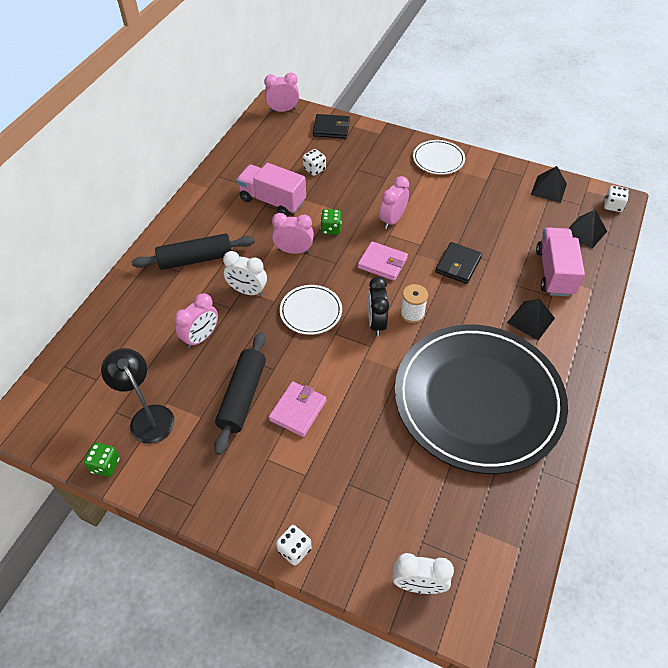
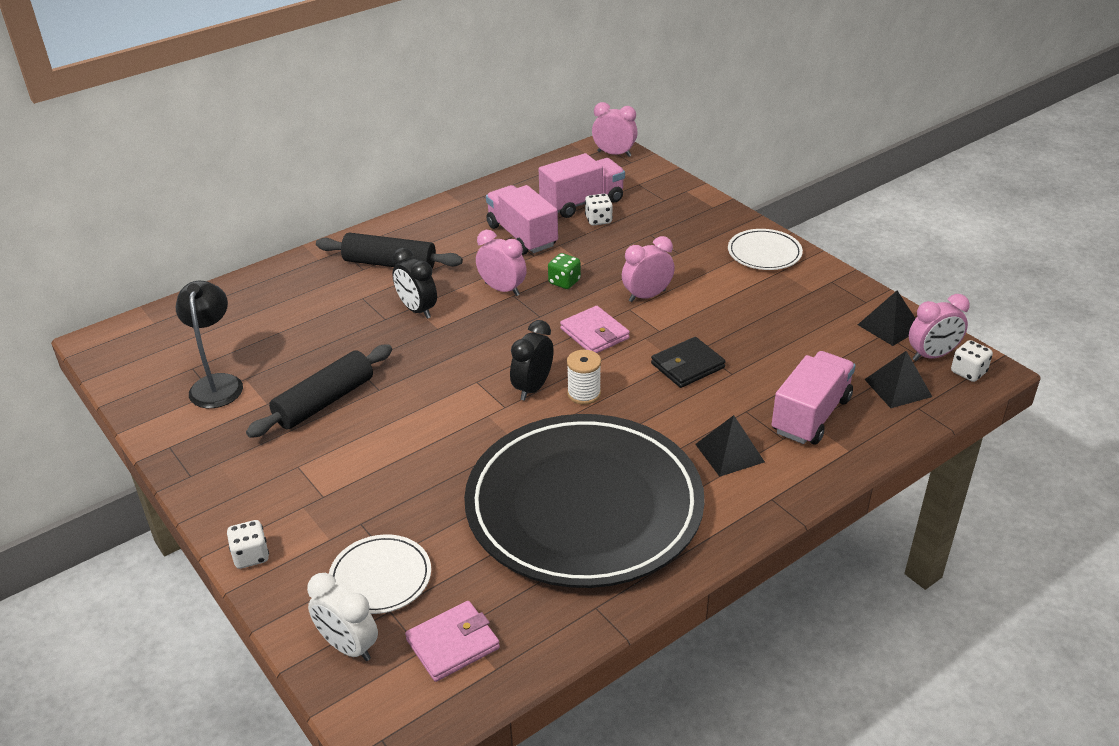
camera: 30 degrees right, 15 degrees down
green dice [84,443,120,477] -> none
pink clock [175,293,218,348] -> pink clock moved to [909,294,970,361]
white clock [223,251,267,296] -> black clock [392,248,437,319]
pink wallet [269,381,326,437] -> pink wallet moved to [405,601,500,682]
white plate [280,285,342,335] -> white plate moved to [329,534,431,614]
black wallet [313,114,350,139] -> none
none -> pink truck [539,153,625,218]

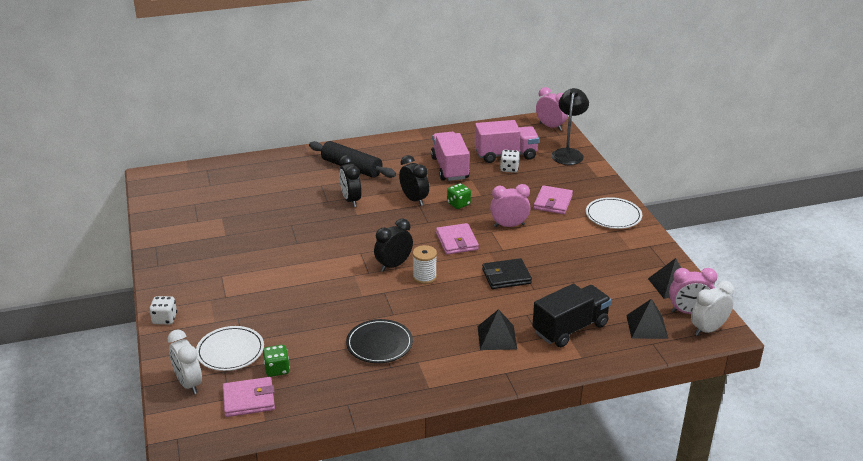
camera: 20 degrees right, 5 degrees down
black lamp [176,281,243,408] -> black lamp moved to [551,88,589,165]
black rolling pin [246,344,392,438] -> none
black plate [464,414,705,588] -> black plate [346,319,413,363], size x0.41
pink clock [476,230,527,296] -> black clock [399,155,429,206]
pink truck [772,351,856,444] -> black truck [532,283,611,347]
white dice [951,340,993,382] -> white clock [691,281,734,336]
none -> green dice [263,345,290,377]
none -> pink wallet [533,185,573,214]

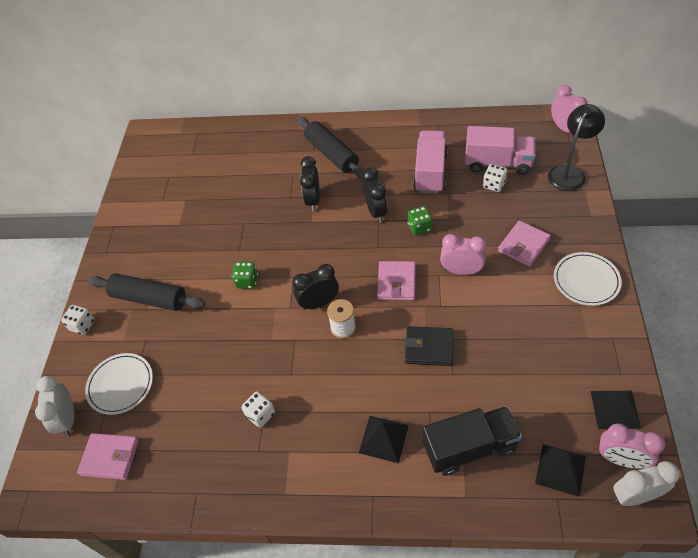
camera: 25 degrees right, 20 degrees up
green dice [263,345,290,377] -> green dice moved to [232,262,258,289]
black plate [346,319,413,363] -> white dice [241,391,275,427]
none -> black rolling pin [88,273,205,311]

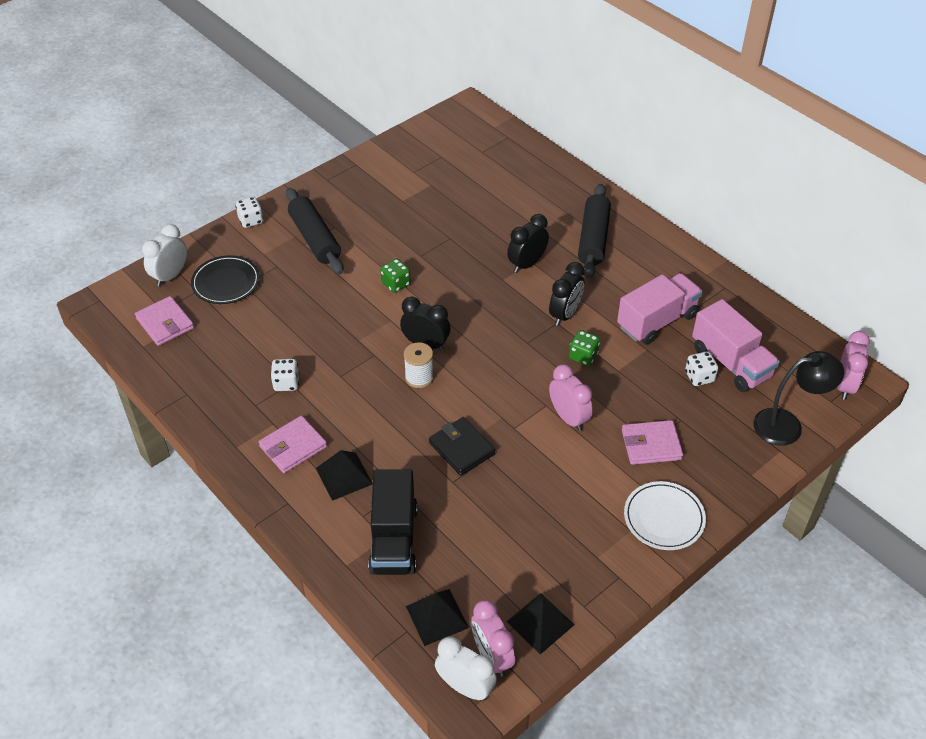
camera: 40 degrees right, 5 degrees down
white plate [85,353,153,415] -> black plate [191,255,260,304]
pink wallet [377,261,416,300] -> pink wallet moved to [259,416,327,473]
black truck [423,406,522,476] -> black truck turned 60 degrees clockwise [368,469,418,575]

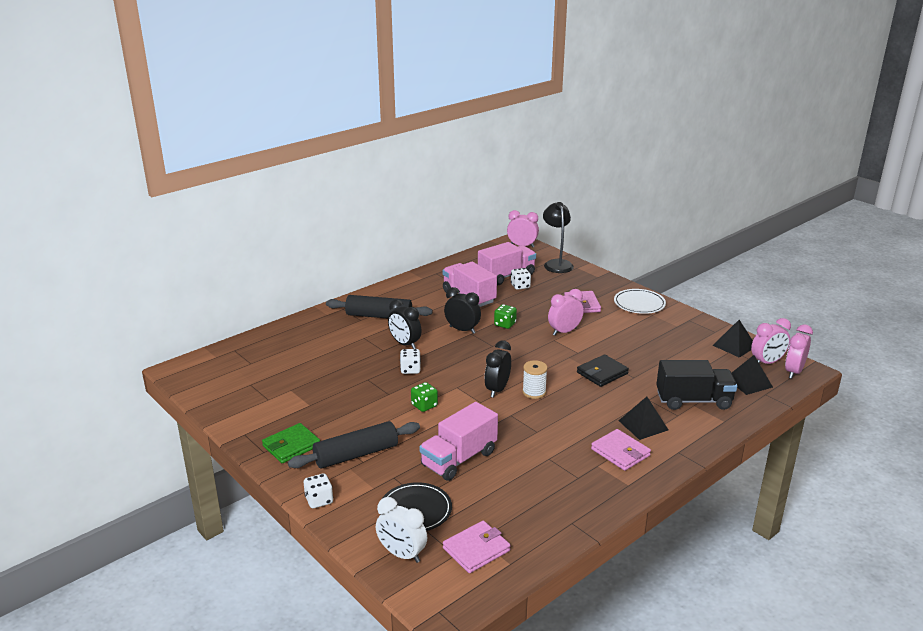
camera: 90 degrees left, 20 degrees down
white dice [271,359,299,391] -> white dice moved to [400,349,421,374]
white clock [435,637,497,701] -> pink clock [785,324,813,379]
none -> green wallet [262,423,320,463]
none -> pink truck [419,402,498,481]

